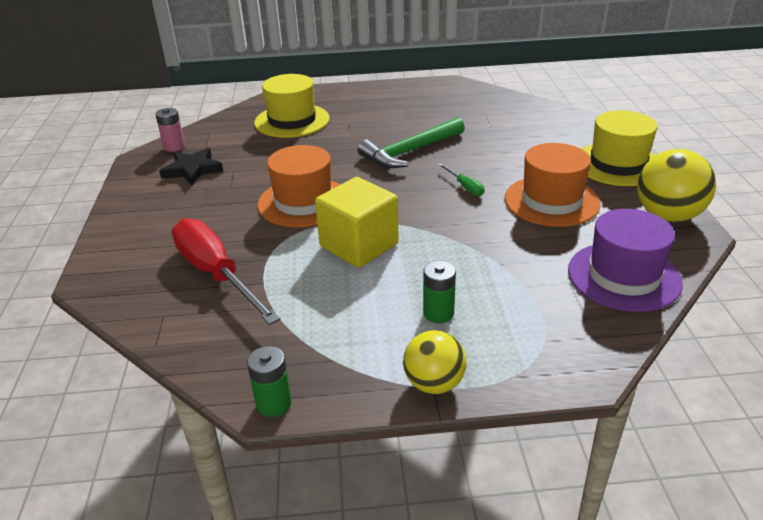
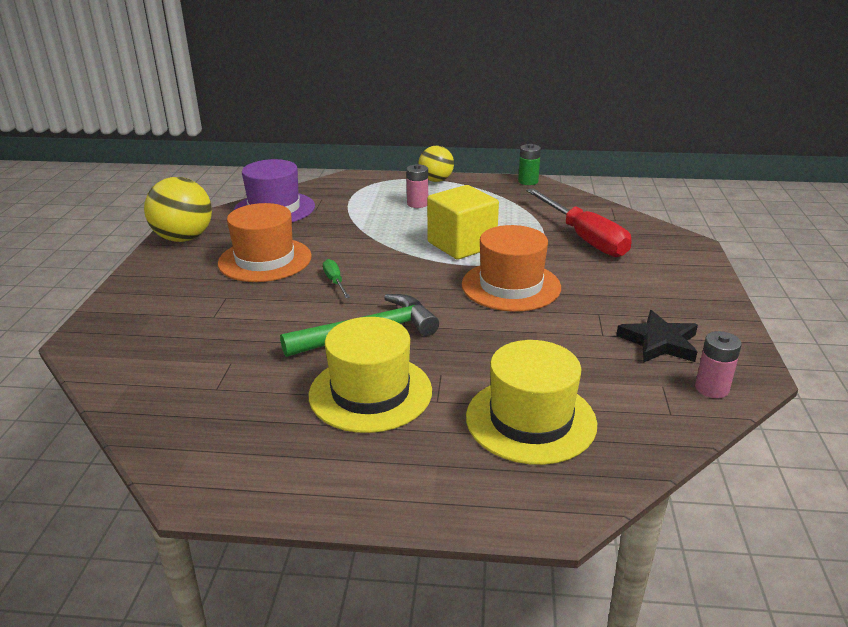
camera: 170 degrees left, 5 degrees down
green battery [423,261,456,323] -> pink battery [406,164,428,208]
yellow hat [582,110,658,186] -> yellow hat moved to [309,317,432,433]

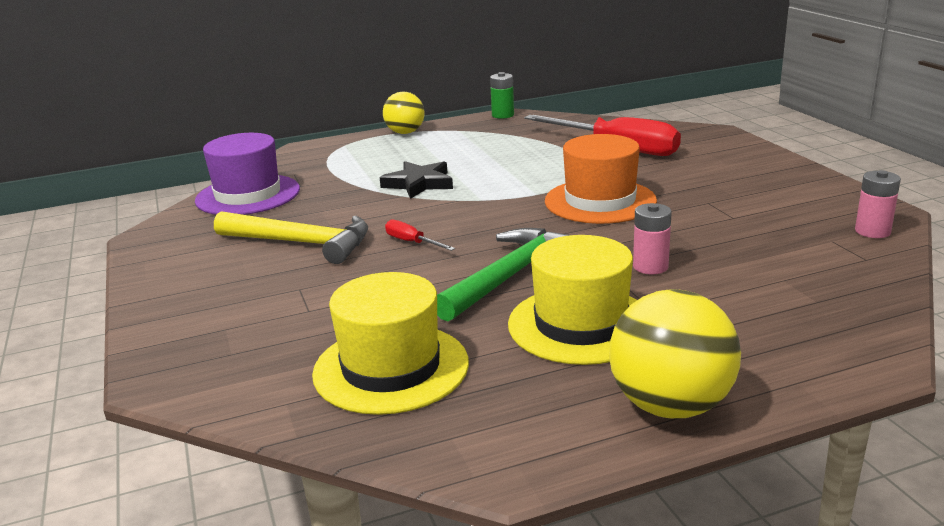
camera: 25 degrees left, 5 degrees down
yellow ball [144,177,212,242] -> yellow ball moved to [609,289,741,418]
orange hat [218,203,312,282] -> yellow hammer [214,211,368,264]
green screwdriver [323,259,350,298] -> red screwdriver [385,219,455,251]
pink battery [406,164,428,208] -> pink battery moved to [633,203,672,274]
yellow cube [427,185,499,260] -> none
yellow hat [466,340,597,465] -> yellow hat moved to [312,272,469,415]
black star [616,310,698,363] -> black star moved to [379,161,453,199]

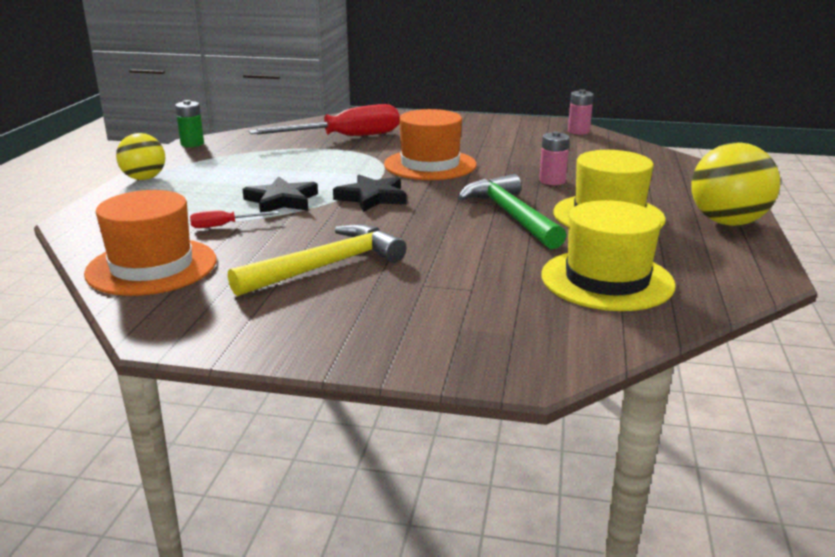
camera: 60 degrees left, 0 degrees up
purple hat [195,133,300,215] -> orange hat [84,190,216,296]
red screwdriver [385,219,455,251] -> red screwdriver moved to [190,211,279,228]
none -> black star [333,174,407,212]

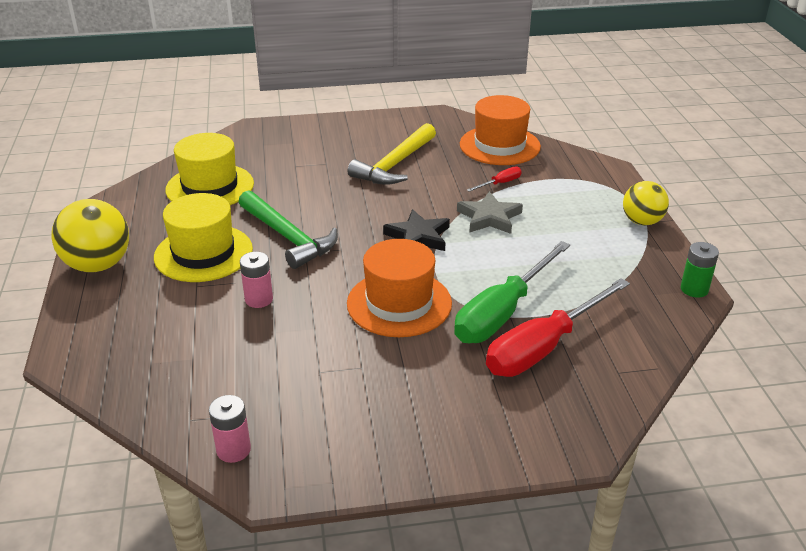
camera: 160 degrees right, 10 degrees up
black star [243,176,318,213] -> grey star [457,191,523,234]
none -> green screwdriver [454,241,570,343]

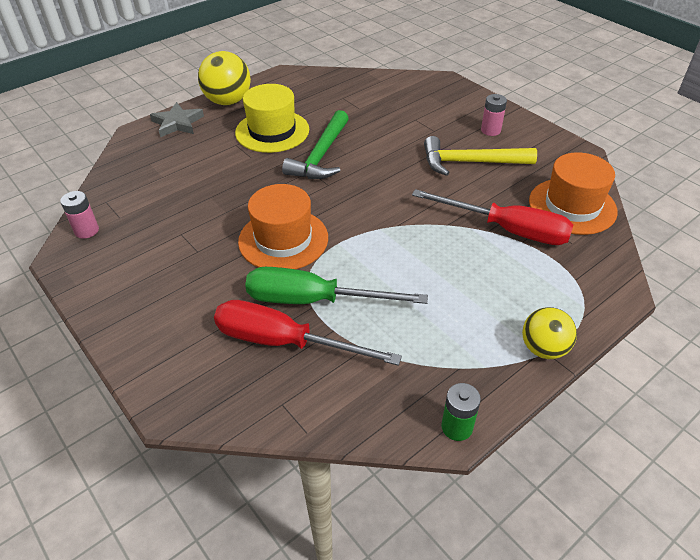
camera: 60 degrees right, 10 degrees up
yellow hat [165,133,254,205] -> none
pink battery [240,252,273,308] -> pink battery moved to [481,94,507,136]
black star [383,209,450,251] -> none
grey star [457,191,523,234] -> grey star moved to [150,102,204,137]
red screwdriver [467,166,522,192] -> red screwdriver [412,189,573,245], size x2.34

